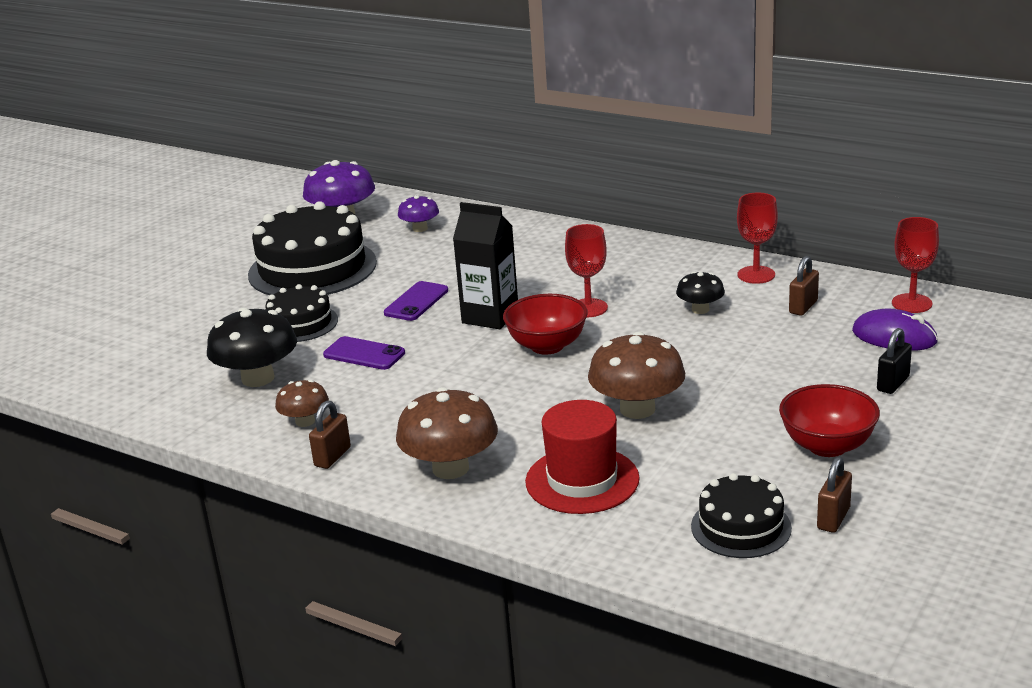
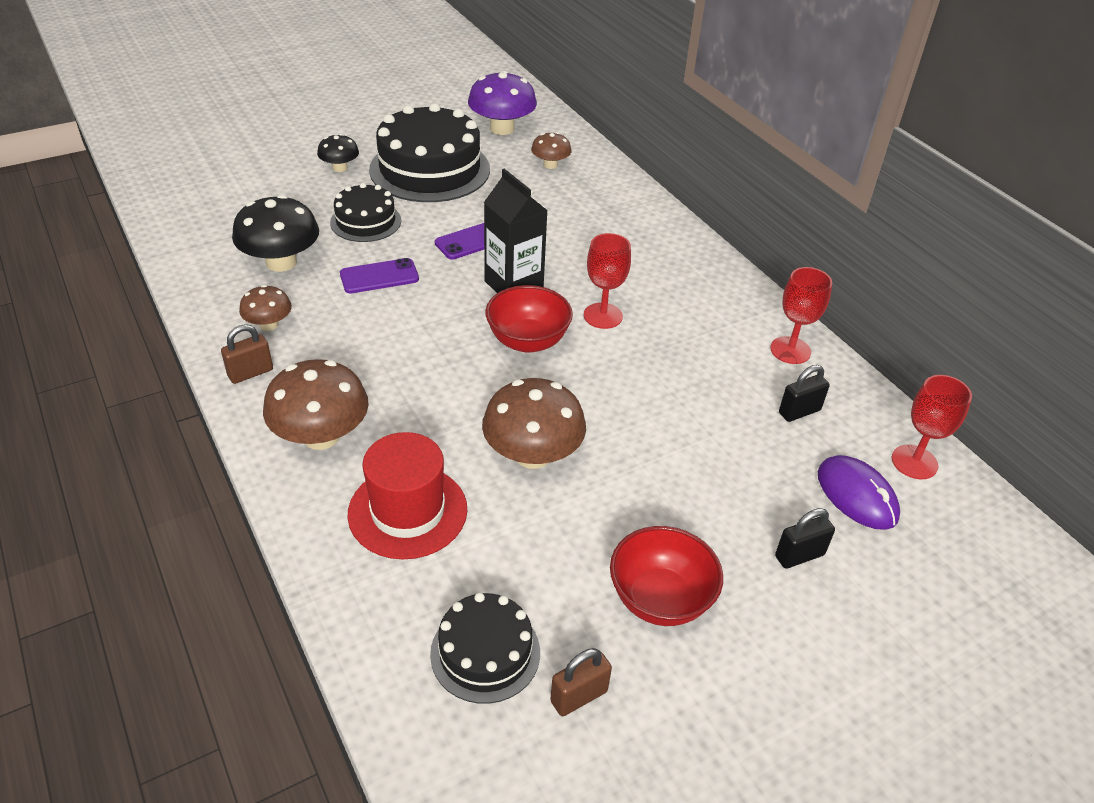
camera: 25 degrees right, 15 degrees up
purple phone [323,336,405,370] -> purple phone turned 75 degrees counterclockwise [340,258,419,293]
purple mushroom [398,195,439,232] -> brown mushroom [531,132,571,169]
black mushroom [676,272,725,314] -> black mushroom moved to [317,134,359,172]
brown padlock [789,256,819,316] -> black padlock [779,365,830,422]

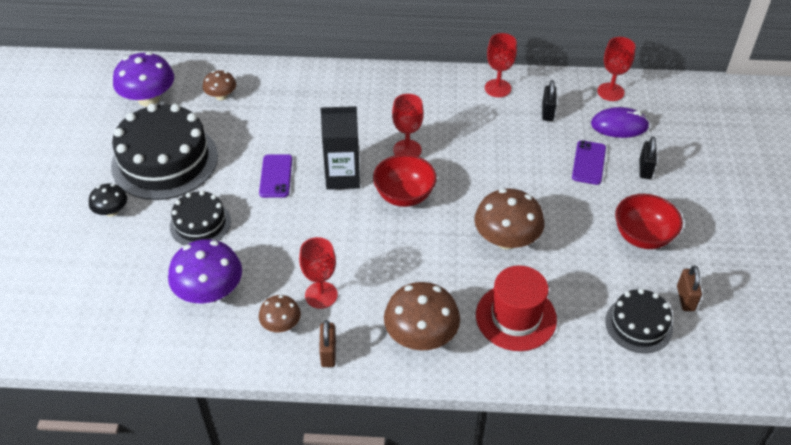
camera: 55 degrees left, 5 degrees up
black mushroom [232,195,319,272] -> purple mushroom [168,239,242,303]
purple phone [340,258,419,293] -> purple phone moved to [572,140,606,185]
none -> red goblet [299,237,338,309]

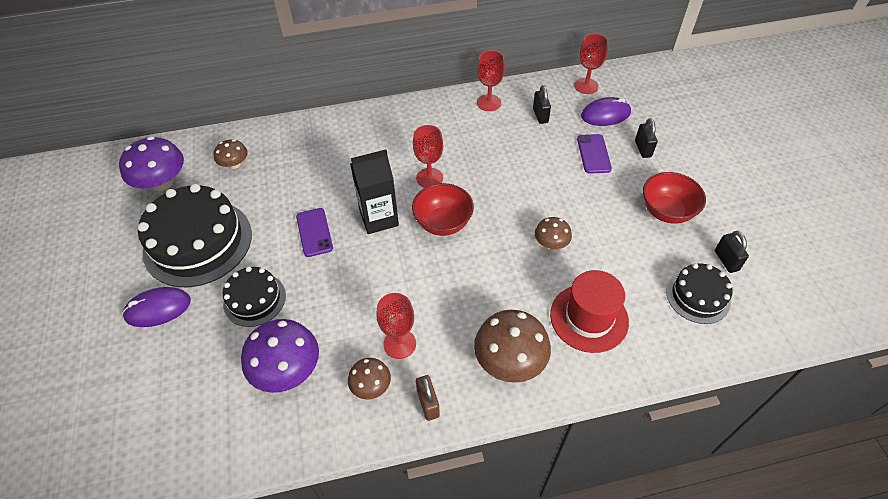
camera: 15 degrees left, 5 degrees up
black mushroom [89,183,127,217] -> purple mouse [122,287,191,327]
brown mushroom [474,188,544,249] -> brown mushroom [535,217,572,249], size x0.56
brown padlock [677,265,702,311] -> black padlock [715,231,749,273]

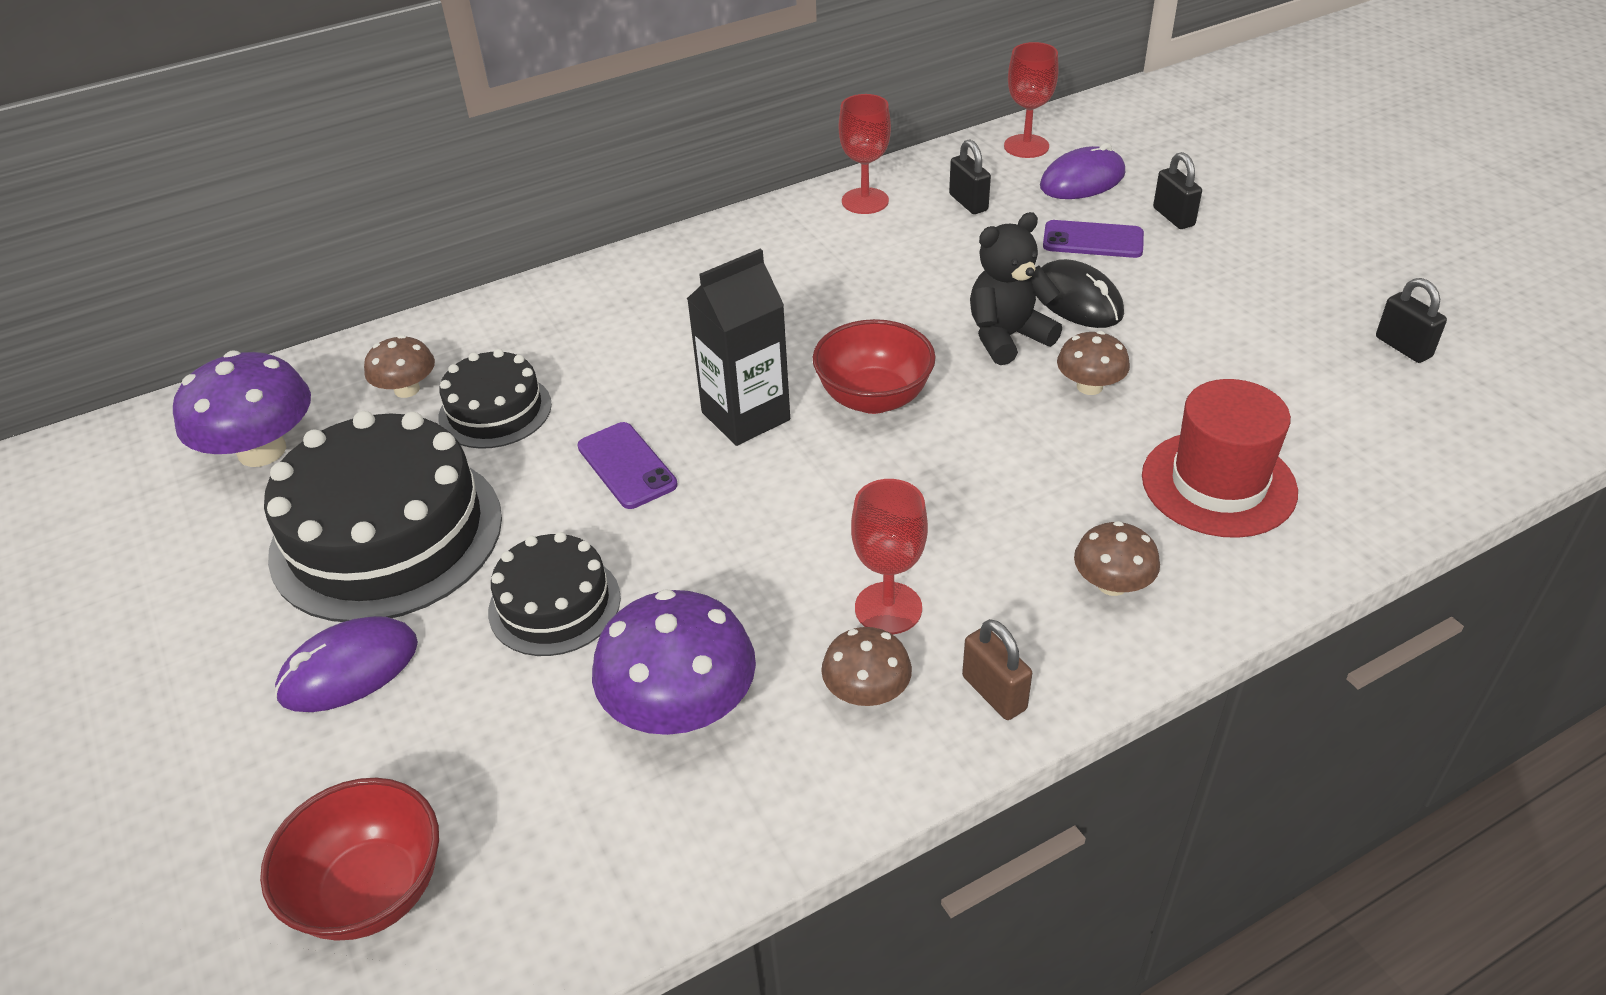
camera: 15 degrees left, 10 degrees down
red goblet [413,125,443,188] -> none
brown mushroom [474,310,551,383] -> brown mushroom [1074,521,1160,596], size x0.56
purple phone [577,134,612,173] -> purple phone turned 60 degrees counterclockwise [1043,220,1144,258]
red bowl [643,172,706,224] -> red bowl moved to [260,778,439,941]
black cake [666,263,732,324] -> black cake moved to [438,349,552,449]
none -> black teddy bear [970,212,1062,365]
none -> black mouse [1041,259,1124,328]

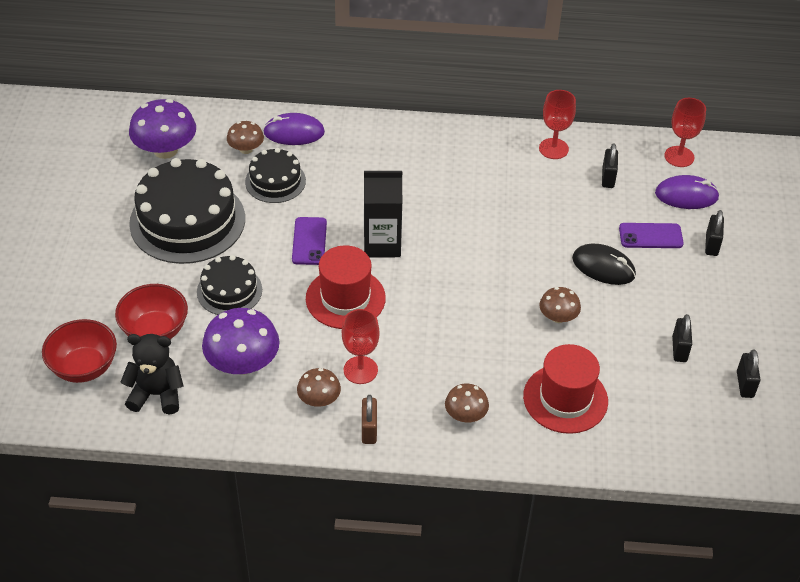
camera: 30 degrees right, 5 degrees up
purple mouse [274,616,418,712] -> purple mouse moved to [263,113,325,145]
red bowl [813,319,936,414] -> red bowl moved to [115,284,188,339]
black teddy bear [970,212,1062,365] -> black teddy bear moved to [120,334,183,414]
black mouse [1041,259,1124,328] -> black mouse turned 60 degrees counterclockwise [572,244,636,285]
purple phone [1043,220,1144,258] -> purple phone turned 45 degrees counterclockwise [619,223,683,248]
none -> red hat [306,245,386,329]
none -> black padlock [672,314,692,362]

